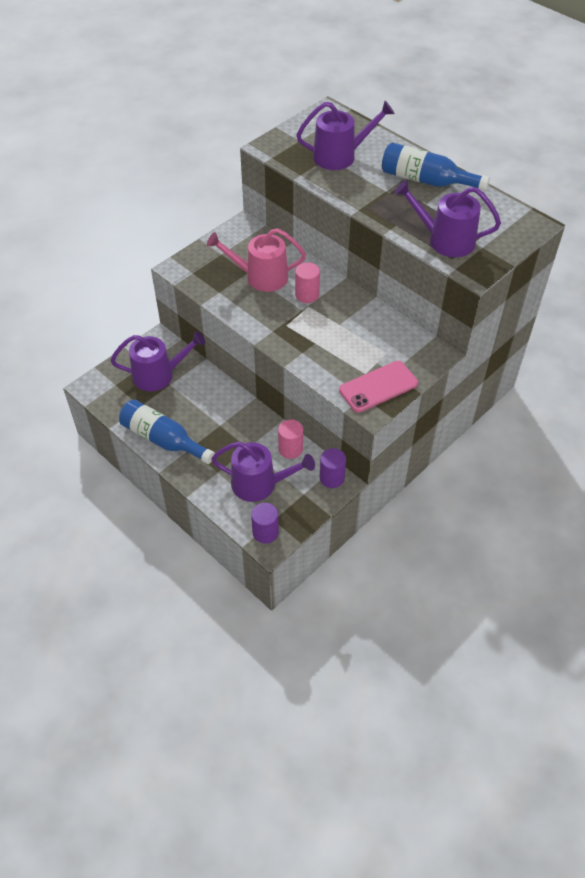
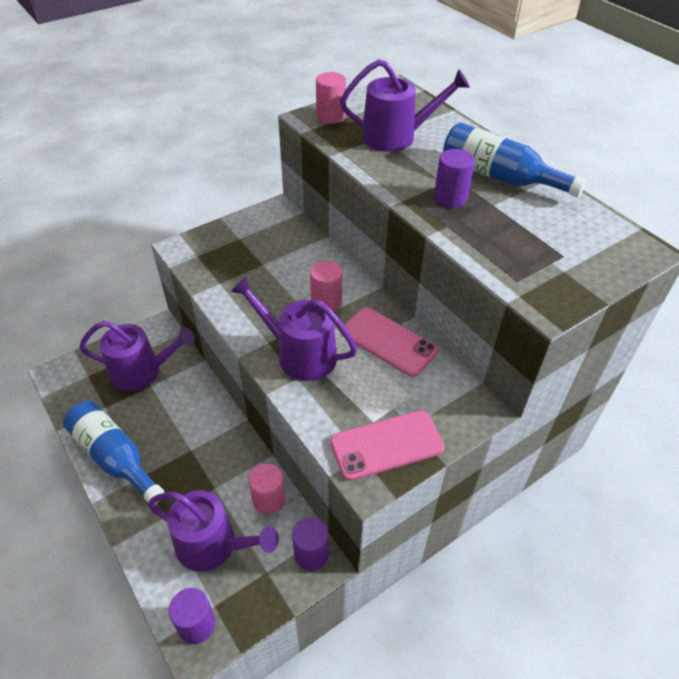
camera: 10 degrees right, 5 degrees down
pink watering can [207,228,306,292] -> none
purple watering can [394,180,501,257] -> purple watering can moved to [230,276,357,381]
none -> pink cylinder [316,72,346,124]
none -> pink phone [341,307,438,377]
none -> purple cylinder [434,149,475,208]

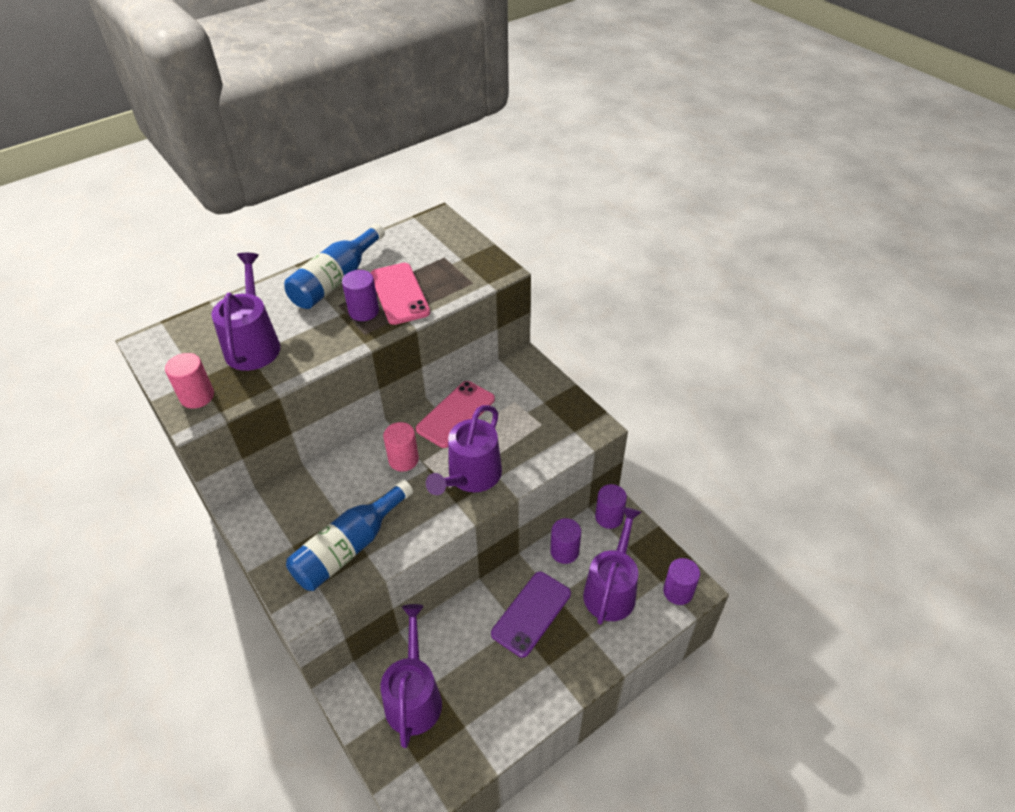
camera: 90 degrees left, 0 degrees up
blue bottle [63,401,165,504] -> blue bottle moved to [286,479,413,591]
pink cylinder [249,463,285,515] -> purple cylinder [550,518,581,564]
pink phone [330,410,445,481] -> pink phone moved to [371,263,430,325]
none -> purple phone [491,572,571,658]

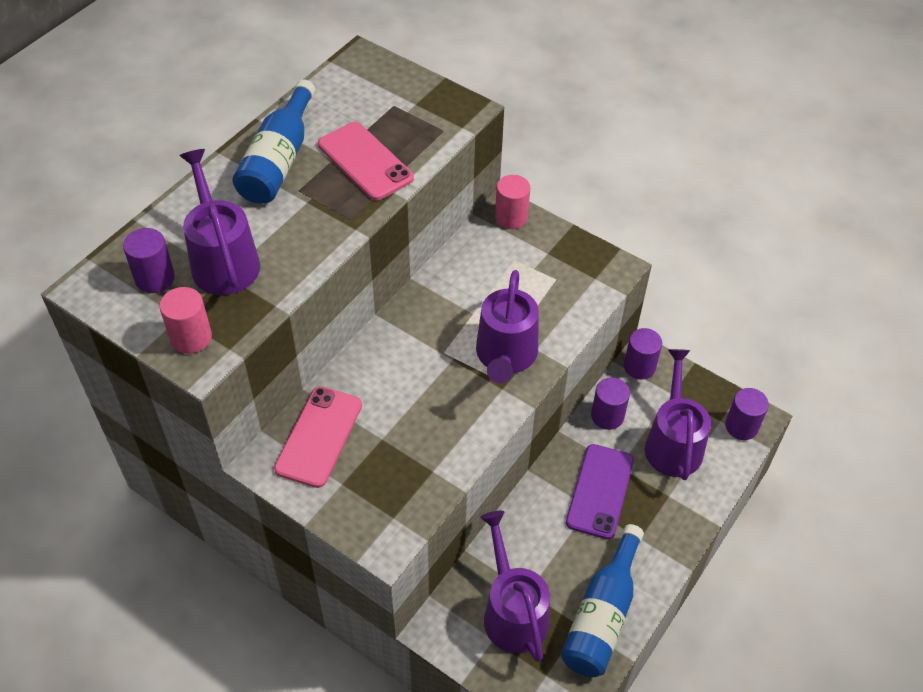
camera: 20 degrees left, 5 degrees up
blue bottle [286,479,413,591] -> blue bottle moved to [561,524,644,677]
purple cylinder [342,270,379,321] -> purple cylinder moved to [123,228,175,293]
pink cylinder [383,422,419,472] -> pink cylinder moved to [495,175,530,229]
pink phone [416,381,495,448] -> pink phone moved to [274,386,362,488]

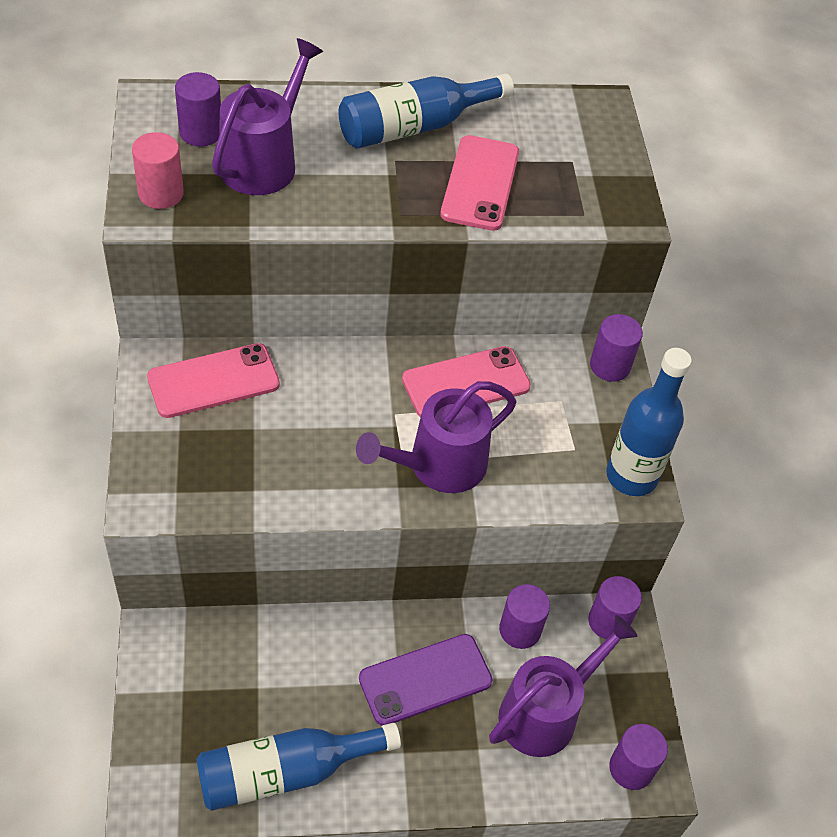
camera: 45 degrees right, 0 degrees up
purple watering can [480,511,550,662] -> none
pink cylinder [495,175,530,229] -> purple cylinder [590,314,643,382]
none -> pink phone [402,346,531,417]
none -> blue bottle [606,348,692,496]

